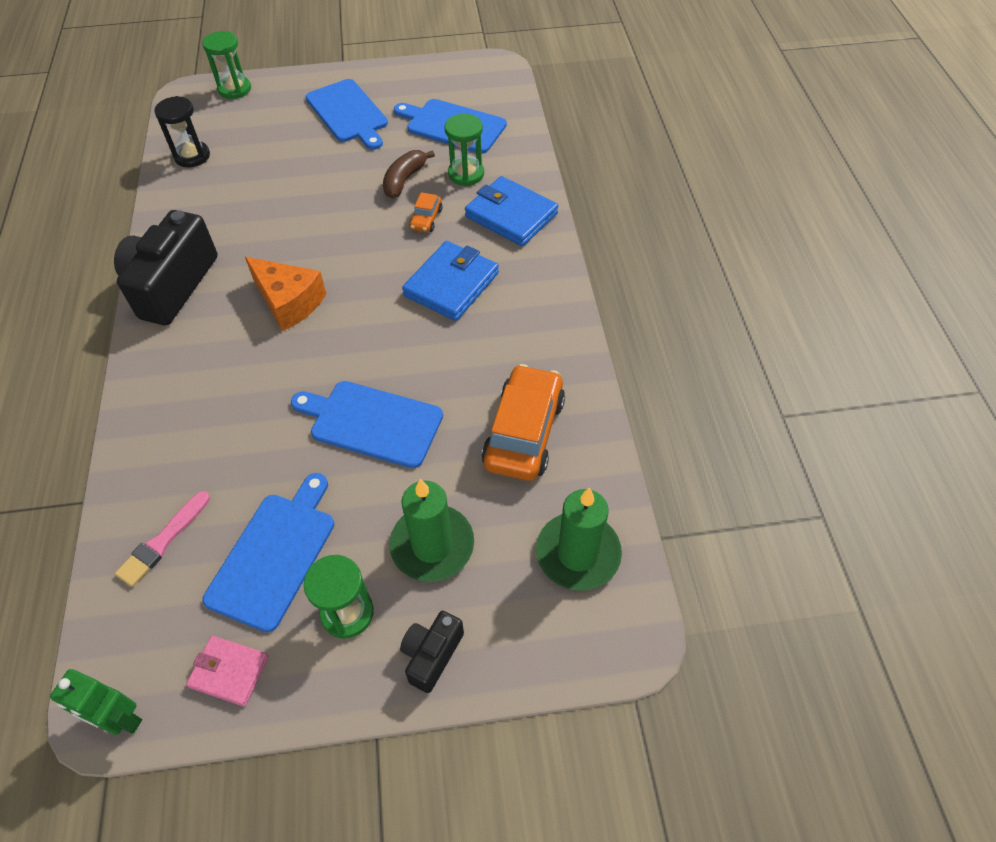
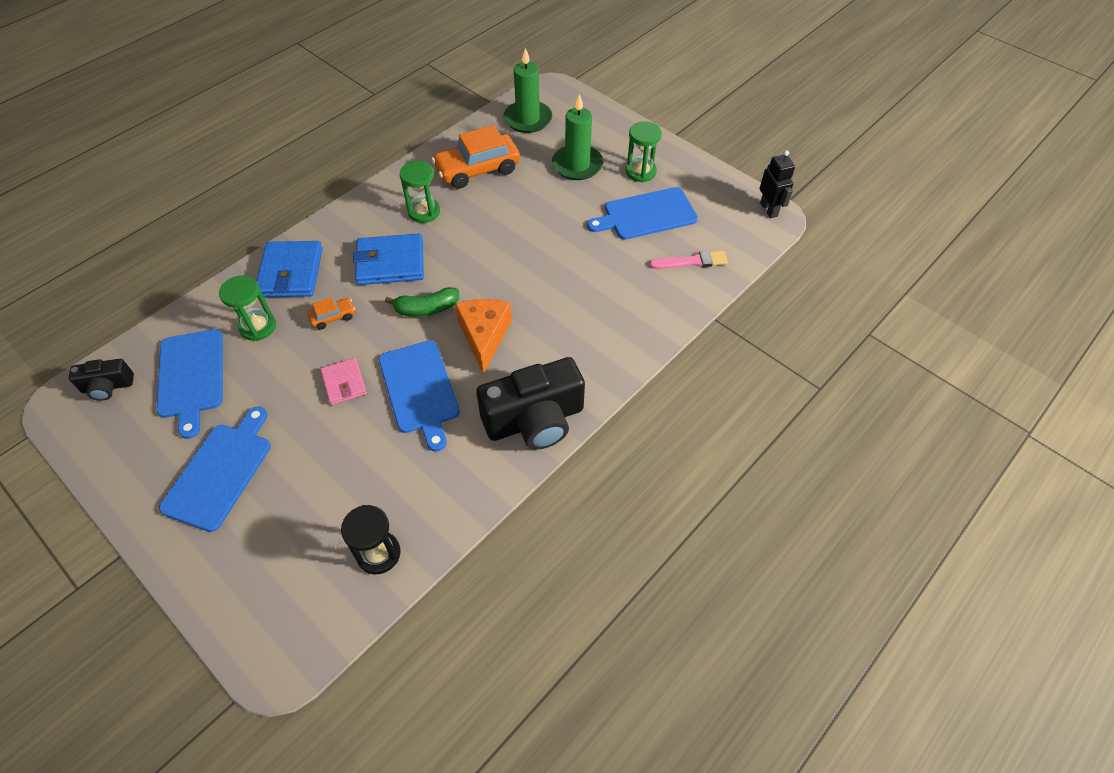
camera: 130 degrees left, 0 degrees up
green robot [50,669,142,735] -> black robot [760,150,795,218]
pink wallet [186,636,269,706] -> pink wallet moved to [320,358,367,405]
green hourglass [202,31,251,99] -> green hourglass moved to [400,161,440,223]
blue cutting board [291,381,443,468] -> blue cutting board moved to [379,340,460,452]
brown banana [383,150,435,198] -> none
black camera [400,611,464,693] -> black camera moved to [69,359,134,401]
none -> green banana [385,287,459,317]

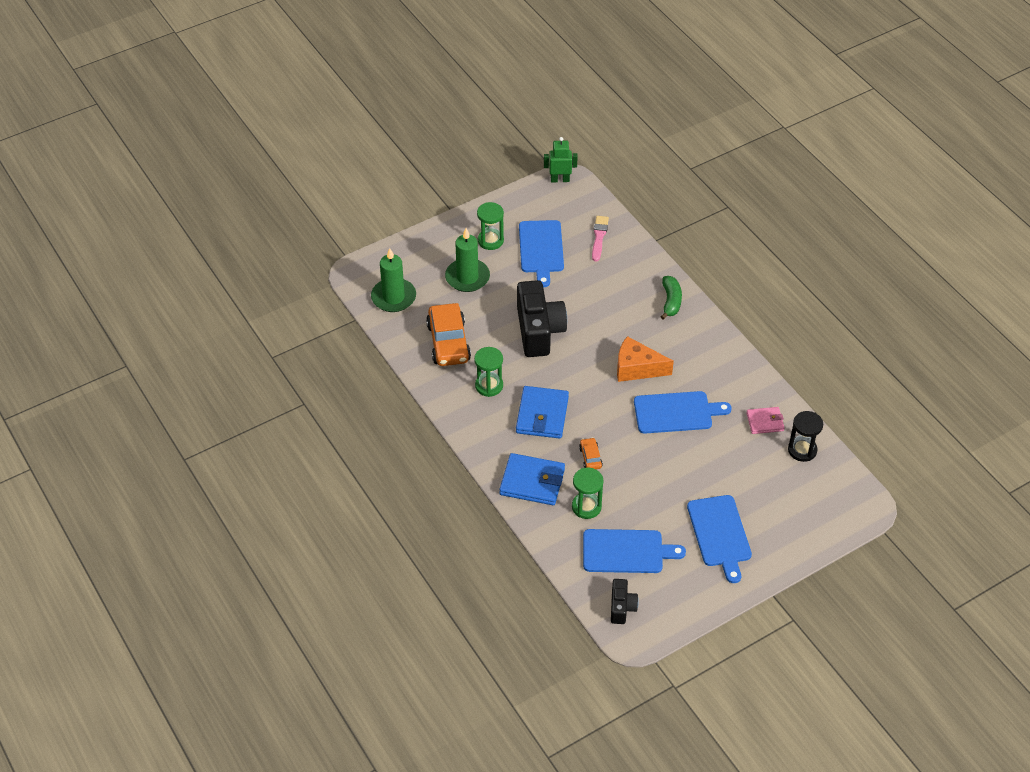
camera: 75 degrees left, 5 degrees down
blue cutting board [159,406,271,532] -> blue cutting board turned 135 degrees counterclockwise [687,495,752,583]
pink wallet [320,358,367,405] -> pink wallet moved to [746,407,785,434]
green banana [385,287,459,317] -> green banana moved to [660,276,682,320]
black camera [476,357,585,450] -> black camera moved to [517,280,567,357]
black robot [760,150,795,218] -> green robot [544,137,578,182]

